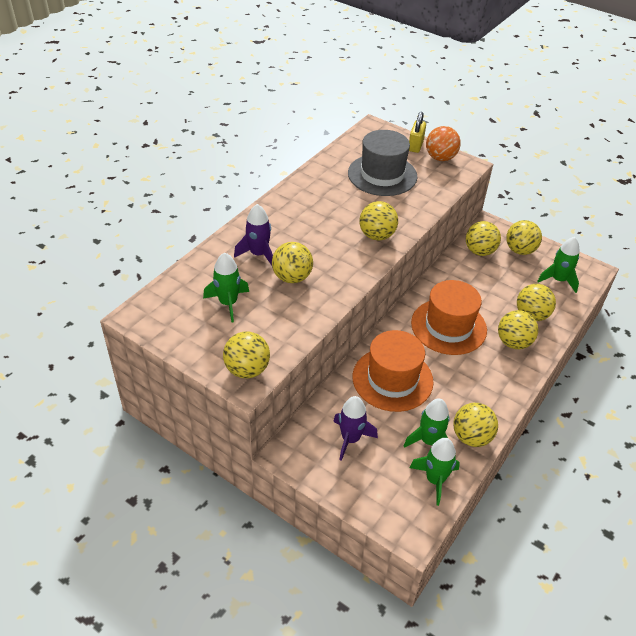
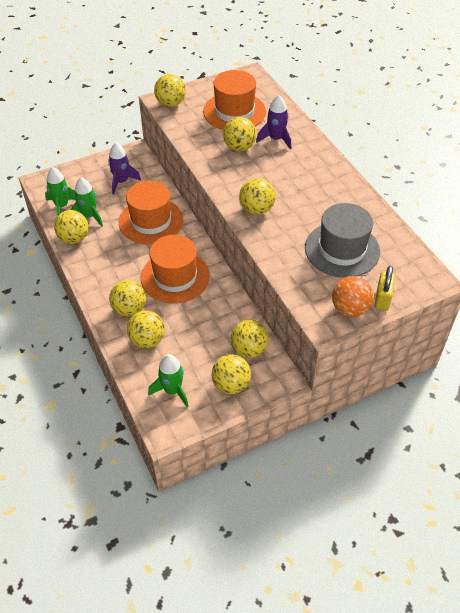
camera: 120 degrees right, 5 degrees up
green rocket [203,252,249,322] -> orange hat [203,70,266,130]
yellow padlock [409,112,426,153] -> yellow padlock turned 60 degrees clockwise [374,266,395,311]

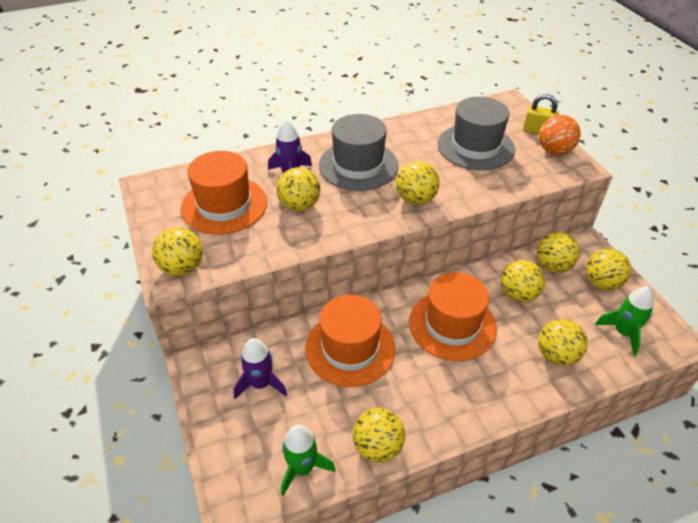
camera: 85 degrees left, 5 degrees down
green rocket [71,177,103,227] -> none
yellow ball [109,280,146,317] -> yellow ball moved to [501,260,545,302]
none -> grey hat [319,114,398,191]

